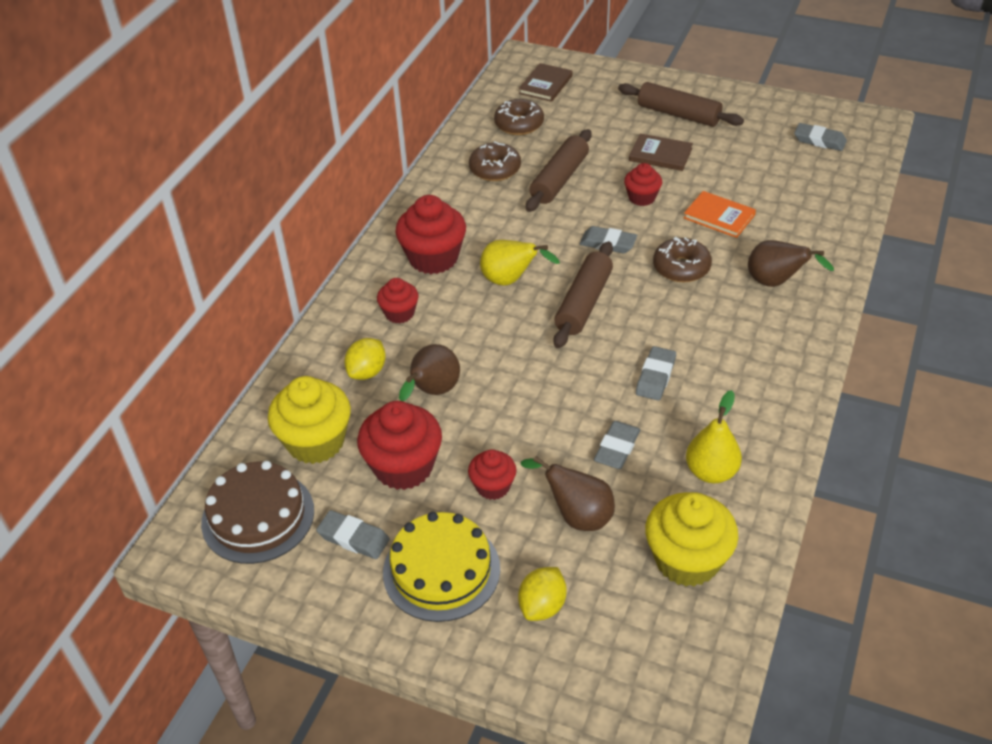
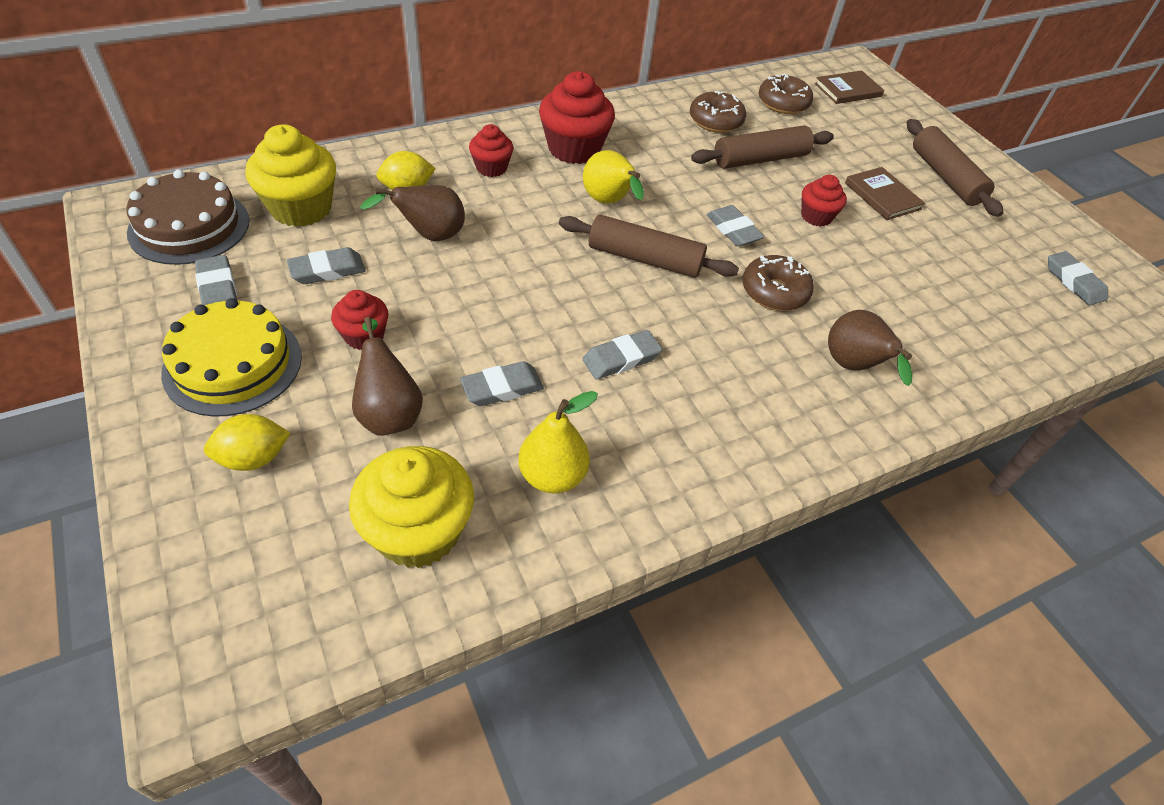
camera: 35 degrees right, 5 degrees up
red cupcake [357,401,442,490] -> grey eraser [287,247,366,284]
brown rolling pin [554,241,613,348] -> brown rolling pin turned 45 degrees clockwise [559,214,739,278]
orange book [684,191,756,238] -> none

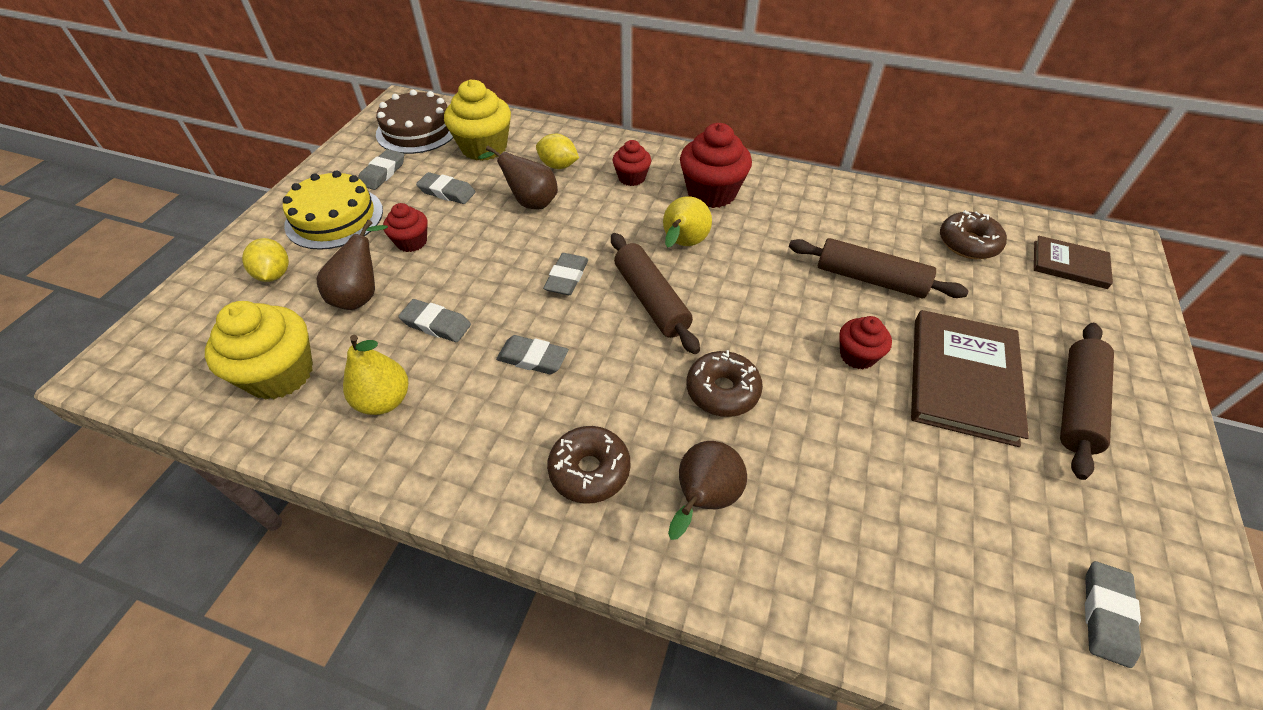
camera: 50 degrees right, 0 degrees up
yellow lemon [204,414,290,471] -> yellow lemon turned 45 degrees clockwise [242,238,289,282]
brown donut [690,91,746,133] -> brown donut moved to [547,426,630,504]
grey eraser [706,205,765,246] -> grey eraser moved to [543,253,588,295]
brown book [845,167,925,220] -> brown book [911,310,1029,447], size x1.74

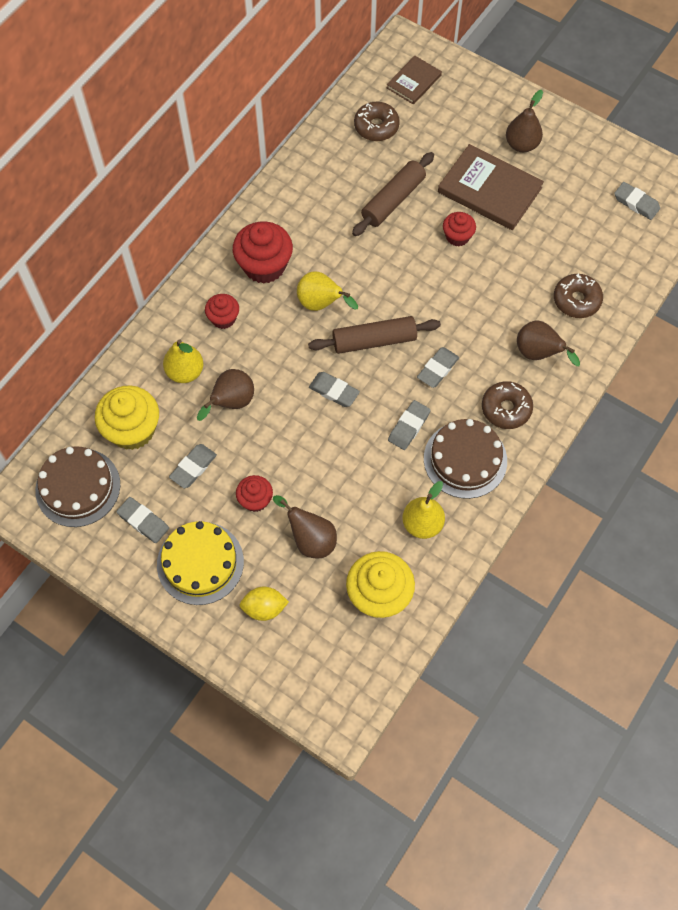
camera: 75 degrees left, 15 degrees up
grey eraser [398,299,471,342] -> grey eraser moved to [417,347,459,388]
yellow lemon [536,134,579,169] -> yellow pear [163,339,204,383]
brown donut [687,350,763,417] -> brown donut moved to [554,274,603,318]
brown rolling pin [1060,323,1114,480] -> brown pear [506,90,543,152]
none -> brown cake [424,419,507,499]

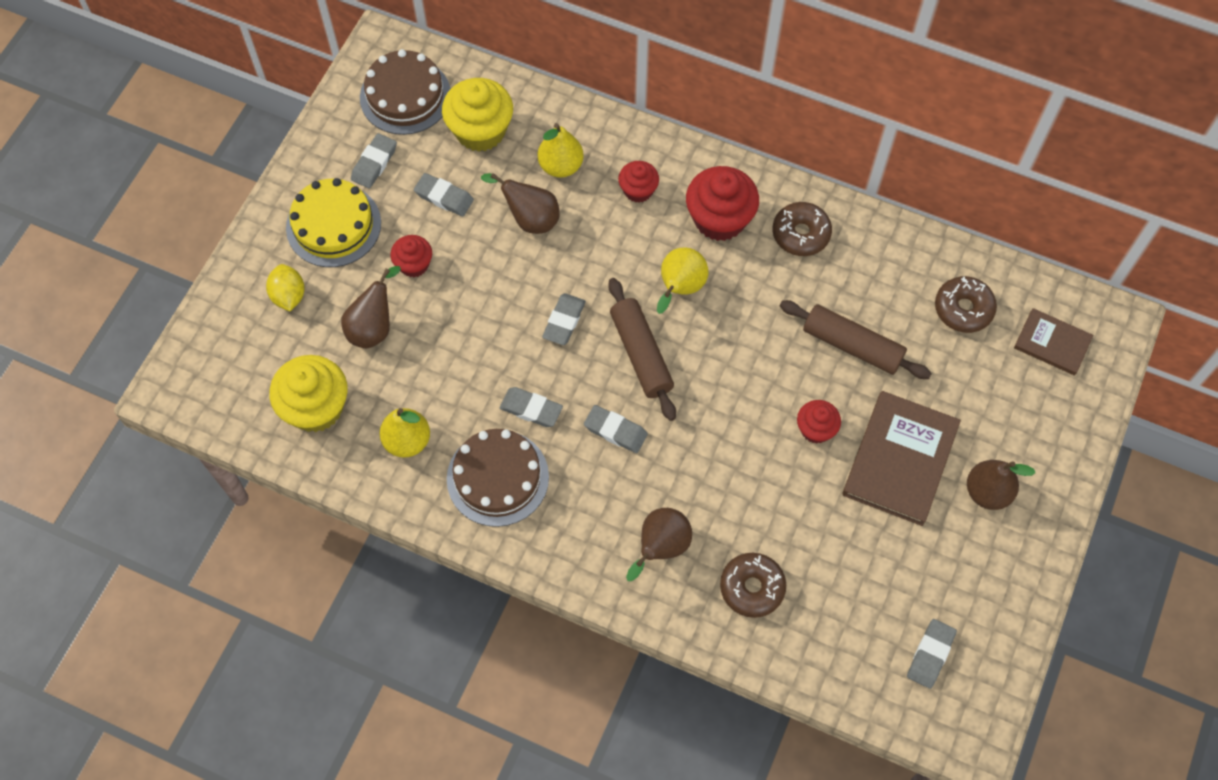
camera: 80 degrees right, 0 degrees up
brown donut [482,381,533,429] -> brown donut moved to [773,202,832,256]

